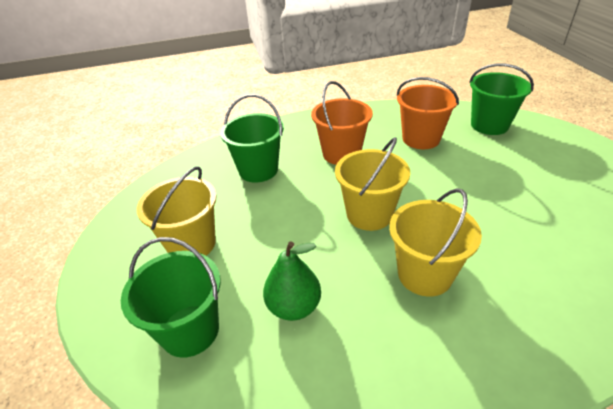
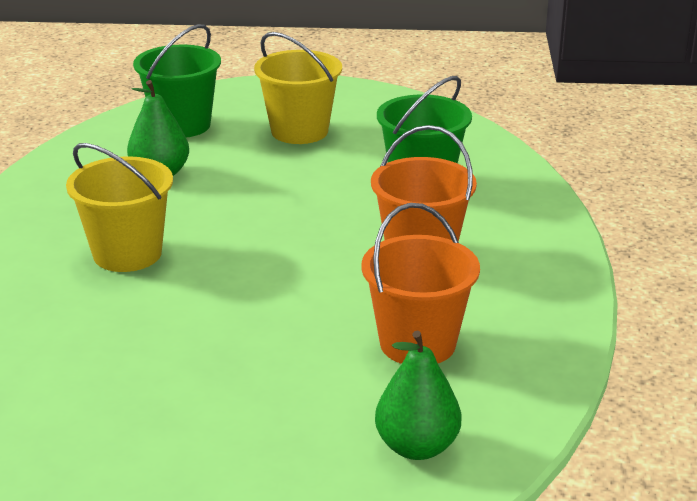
camera: 105 degrees right, 10 degrees down
yellow bucket [335,137,410,231] -> none
green bucket [469,63,534,135] -> green pear [375,331,461,460]

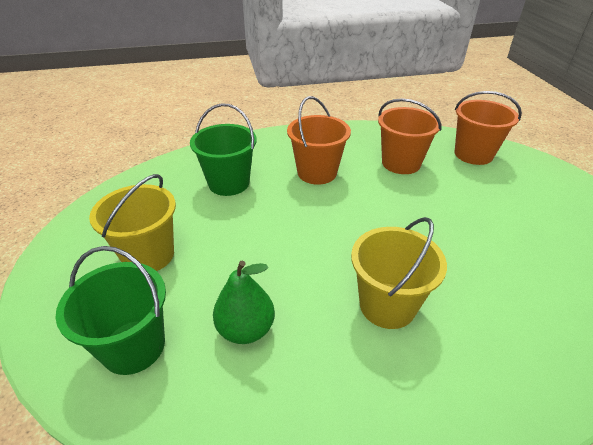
camera: 105 degrees left, 10 degrees up
green pear [375,331,461,460] -> orange bucket [455,91,522,165]

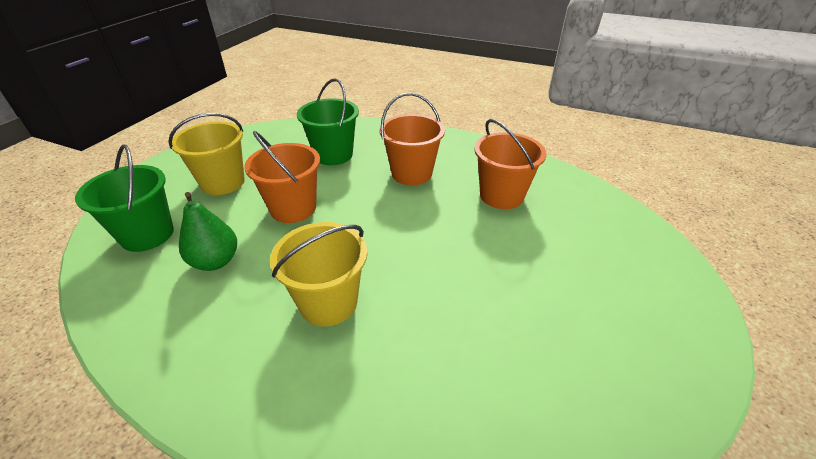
camera: 35 degrees right, 0 degrees up
orange bucket [455,91,522,165] -> orange bucket moved to [245,131,320,223]

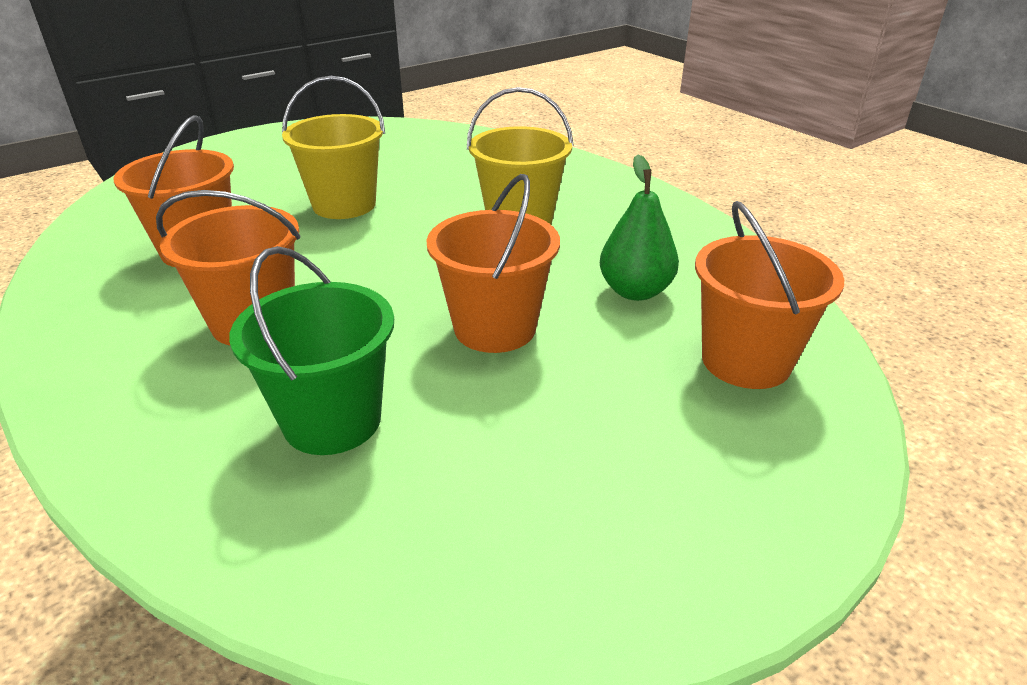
camera: 150 degrees left, 5 degrees down
green bucket [75,145,174,252] -> orange bucket [695,201,845,389]
yellow bucket [168,113,245,195] -> yellow bucket moved to [282,76,385,219]

